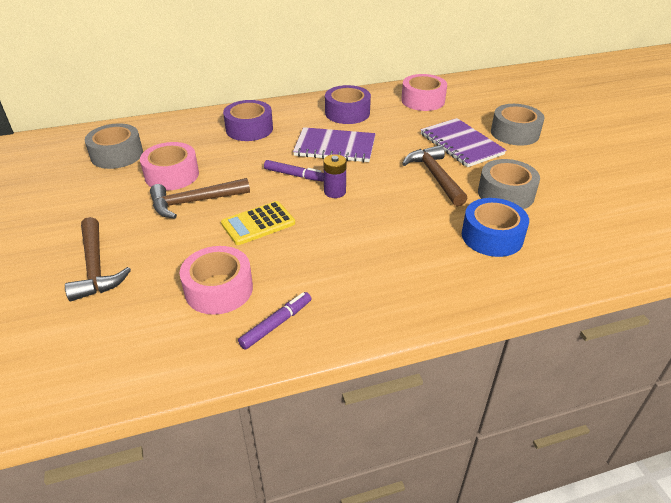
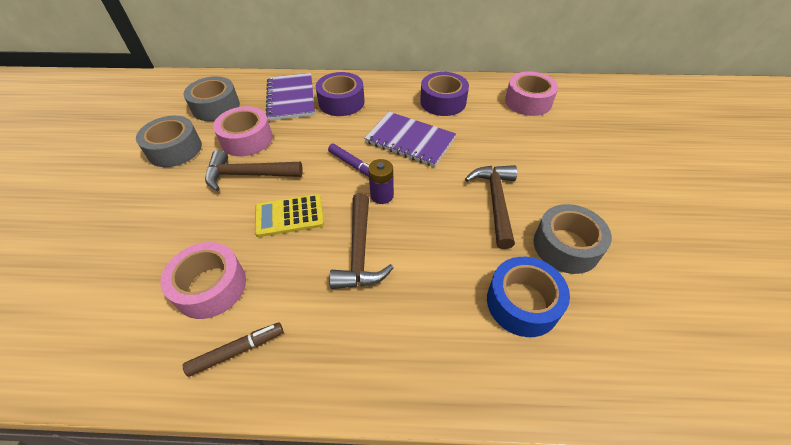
camera: 20 degrees right, 10 degrees up
brown hammer [65,217,131,301] -> brown hammer moved to [329,193,394,289]
purple marker [238,292,311,350] -> brown marker [183,322,283,377]
purple notebook [420,118,506,167] -> purple notebook moved to [266,73,315,121]
grey tape [491,104,544,146] -> grey tape moved to [136,116,202,167]

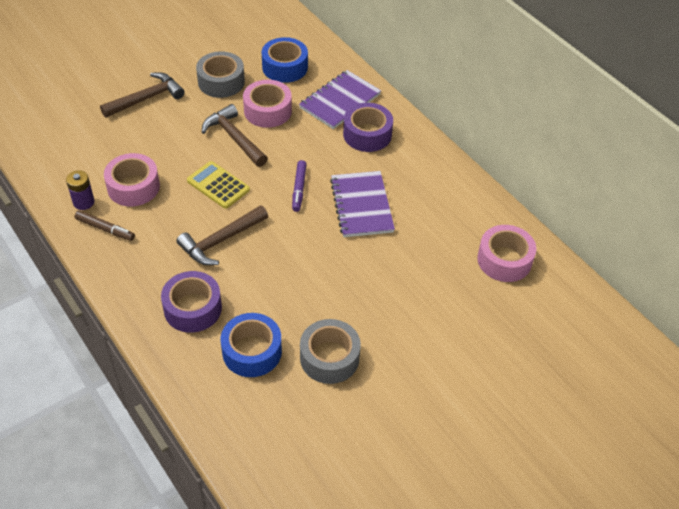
camera: 50 degrees right, 0 degrees up
grey tape [184,76,240,121] -> blue tape [262,37,308,83]
purple battery [368,159,394,204] -> purple battery moved to [66,170,95,210]
purple tape [420,72,469,116] -> purple tape moved to [161,271,222,333]
brown hammer [465,165,517,249] -> brown hammer moved to [100,72,185,118]

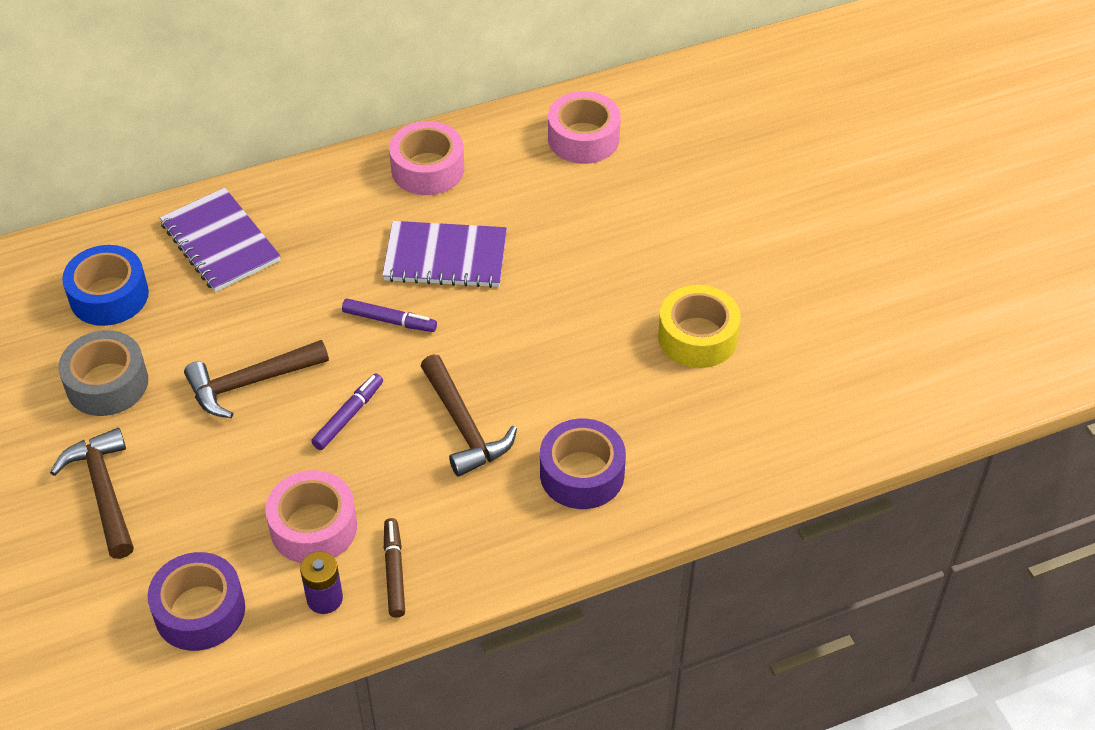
camera: 75 degrees left, 0 degrees up
brown marker [75,210,135,241] -> brown marker turned 45 degrees counterclockwise [384,518,405,617]
yellow calculator [187,161,250,209] -> purple marker [311,373,383,450]
blue tape [221,313,282,377] -> none
pink tape [243,80,292,128] -> pink tape moved to [389,121,464,195]
grey tape [300,319,361,384] -> yellow tape [658,285,741,368]
purple tape [343,103,393,152] -> purple tape moved to [148,552,245,651]

